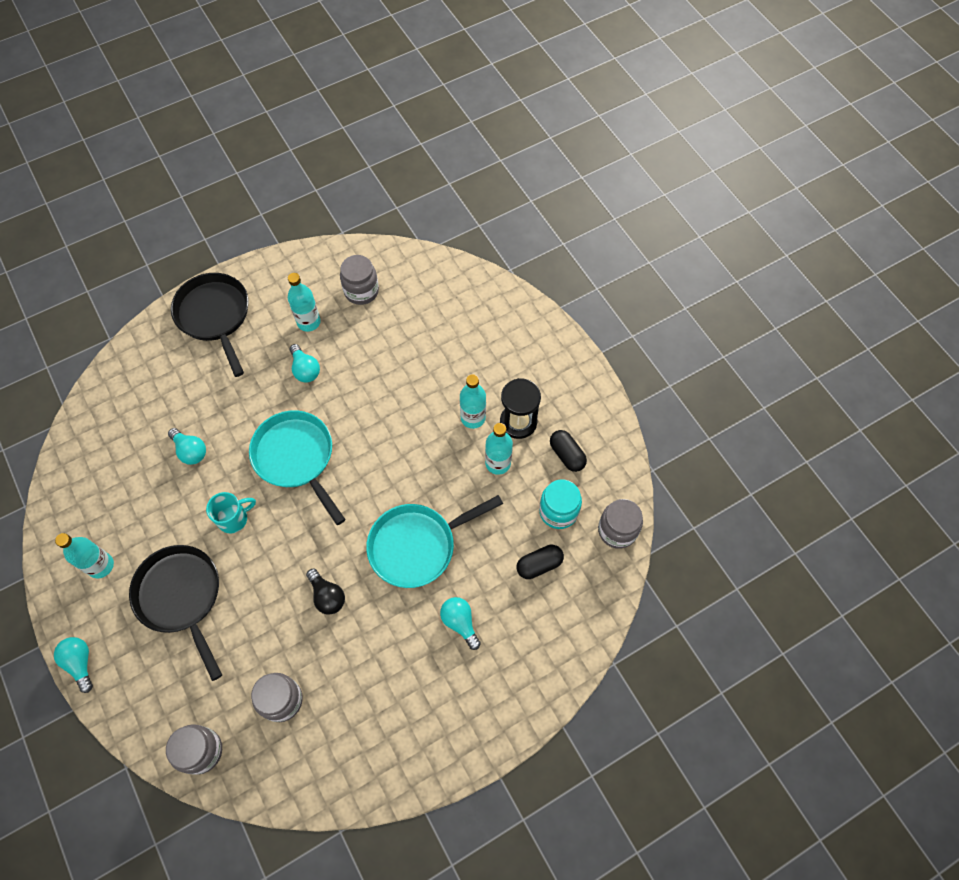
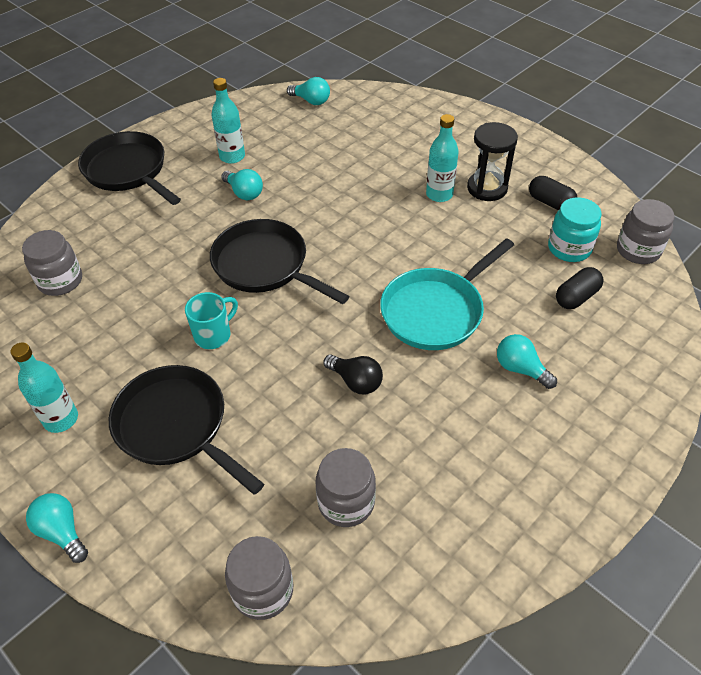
camera: 15 degrees left, 15 degrees down
turquoise light bulb [168,428,206,465] -> turquoise light bulb moved to [287,77,330,105]
turquoise pan [249,410,346,525] -> black pan [210,219,349,304]
grey jar [340,255,379,305] -> grey jar moved to [22,230,82,296]
turquoise bottle [485,423,513,475] -> none

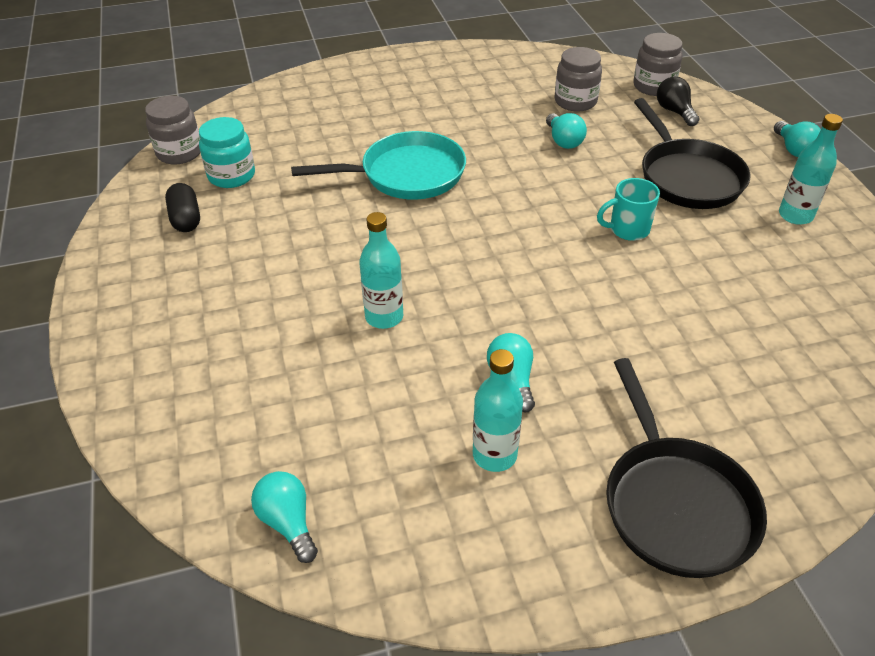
camera: 150 degrees left, 5 degrees down
grey jar [22,230,82,296] -> none
black pan [210,219,349,304] -> none
black light bulb [323,354,383,394] -> black light bulb moved to [657,76,700,126]
turquoise bottle [426,114,459,202] -> turquoise bottle moved to [359,212,403,329]
black hourglass [467,122,518,201] -> none
turquoise light bulb [497,334,557,389] -> turquoise light bulb moved to [546,113,587,149]
black capsule [556,267,604,309] -> none

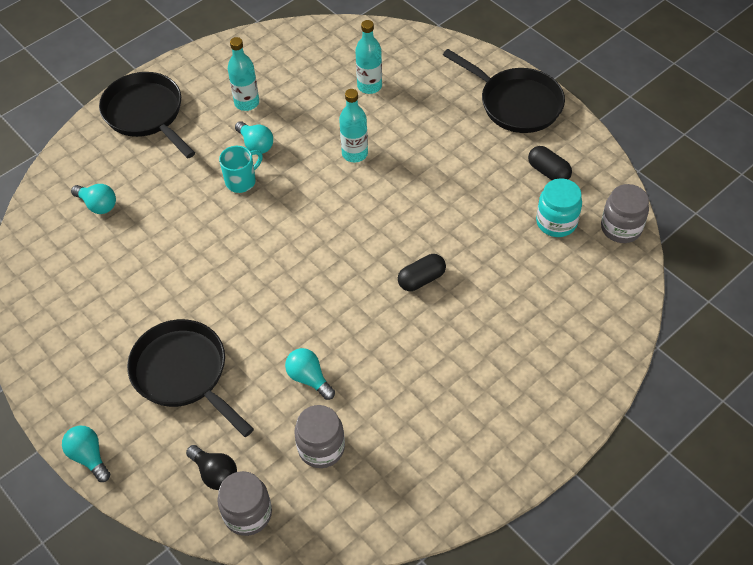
camera: 155 degrees right, 10 degrees up
turquoise light bulb [251,471,318,563] -> turquoise light bulb moved to [71,184,116,214]
turquoise pan [291,131,466,200] -> black capsule [398,254,446,291]
turquoise mug [597,178,660,241] -> turquoise mug moved to [219,146,263,193]
turquoise bottle [779,114,843,225] -> turquoise bottle moved to [355,20,382,94]
none -> black pan [443,49,565,133]

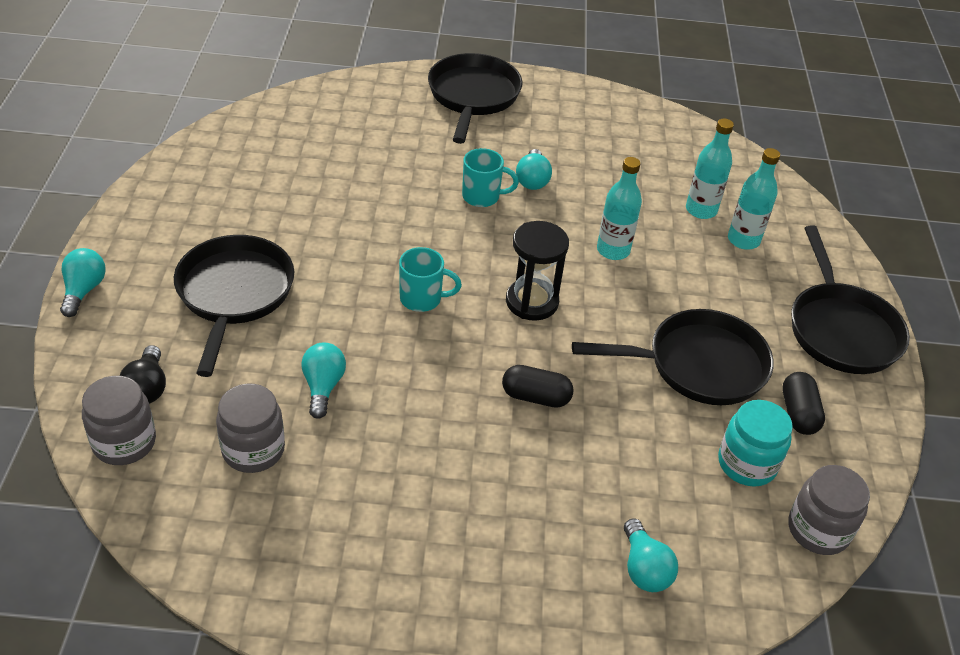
camera: 40 degrees right, 10 degrees down
turquoise light bulb [71,184,116,214] -> turquoise light bulb moved to [624,518,678,592]
turquoise bottle [228,37,259,111] -> turquoise bottle moved to [728,148,780,250]
none -> turquoise mug [399,247,462,312]
none -> black hourglass [506,221,569,321]
none -> black pan [572,309,774,405]

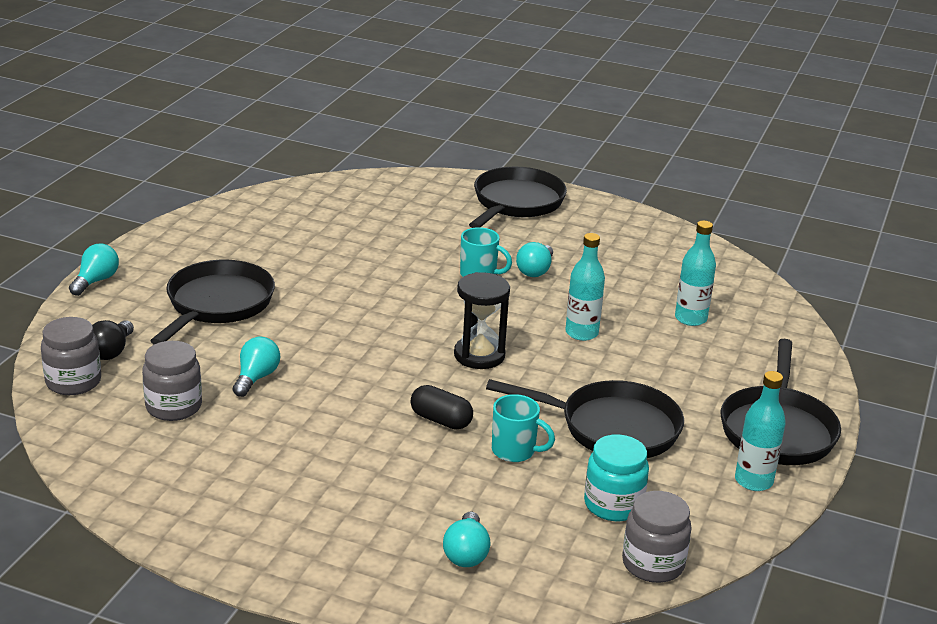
camera: 20 degrees right, 15 degrees down
turquoise mug [399,247,462,312] -> turquoise mug moved to [492,394,555,462]
turquoise bottle [728,148,780,250] -> turquoise bottle moved to [735,371,786,491]
black capsule [782,372,825,435] -> none

